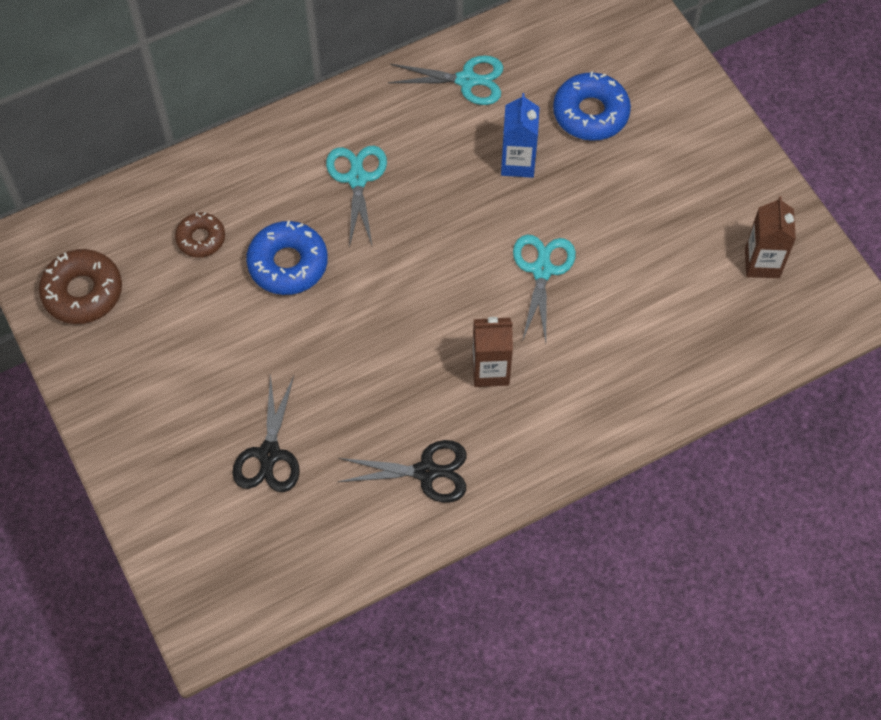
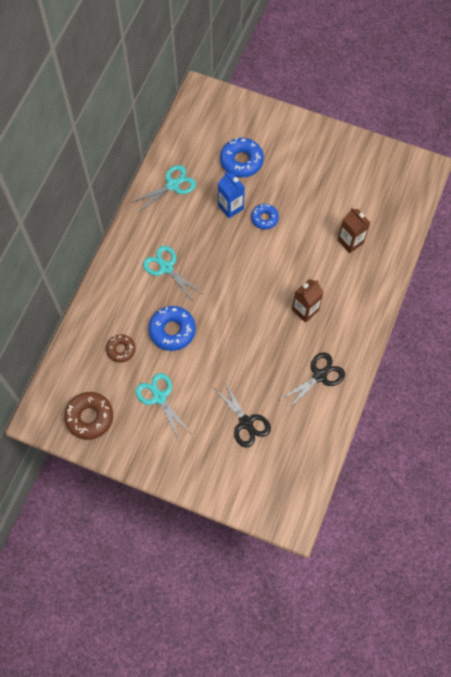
camera: 40 degrees left, 5 degrees up
turquoise scissors [513,235,576,342] -> turquoise scissors moved to [136,373,190,439]
brown carton [745,196,796,278] -> brown carton moved to [338,208,370,253]
none -> blue donut [251,204,279,229]

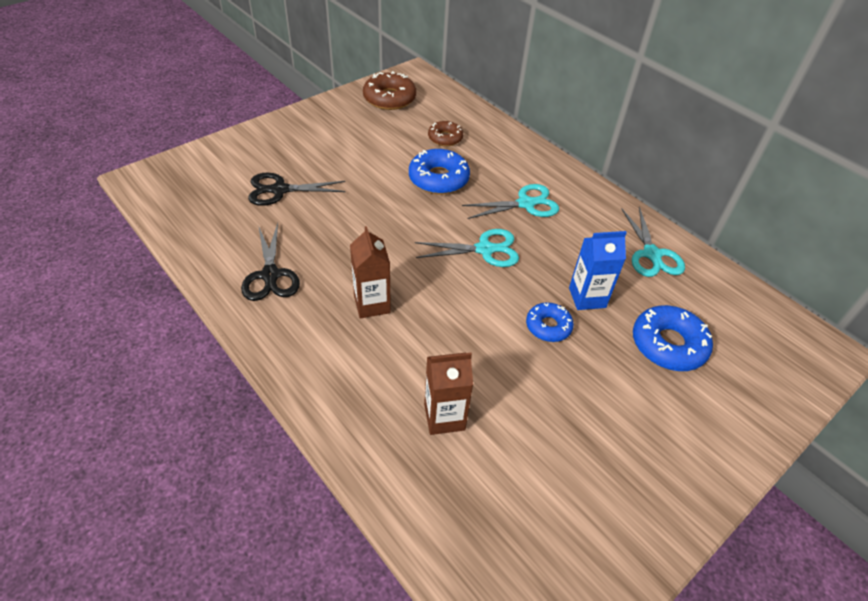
camera: 115 degrees right, 20 degrees down
turquoise scissors [136,373,190,439] -> turquoise scissors moved to [415,229,519,267]

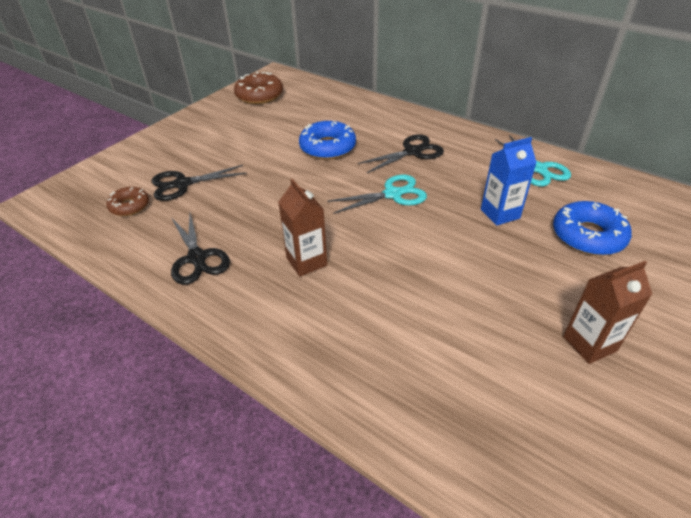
camera: 10 degrees left, 5 degrees down
brown carton [424,353,473,435] -> brown carton moved to [563,261,652,364]
brown donut [428,121,463,146] -> brown donut moved to [106,187,149,216]
turquoise scissors [462,184,559,219] -> black scissors [358,134,444,173]
blue donut [526,302,574,342] -> none

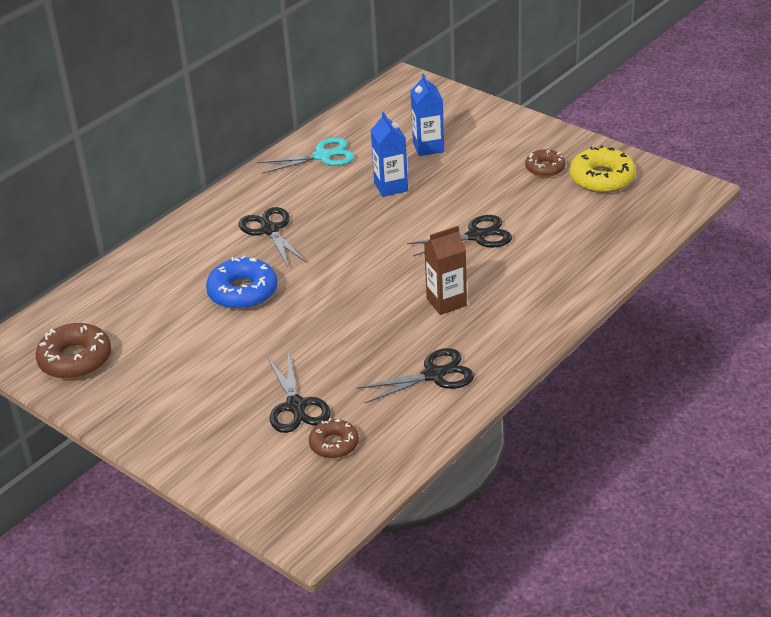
camera: 85 degrees left, 5 degrees down
turquoise scissors [327,175,427,214] -> none
blue donut [553,201,632,255] -> blue carton [411,73,444,156]
brown carton [563,261,652,364] -> brown donut [525,149,565,177]
none -> black scissors [407,215,512,256]
none -> yellow donut [570,145,636,193]

